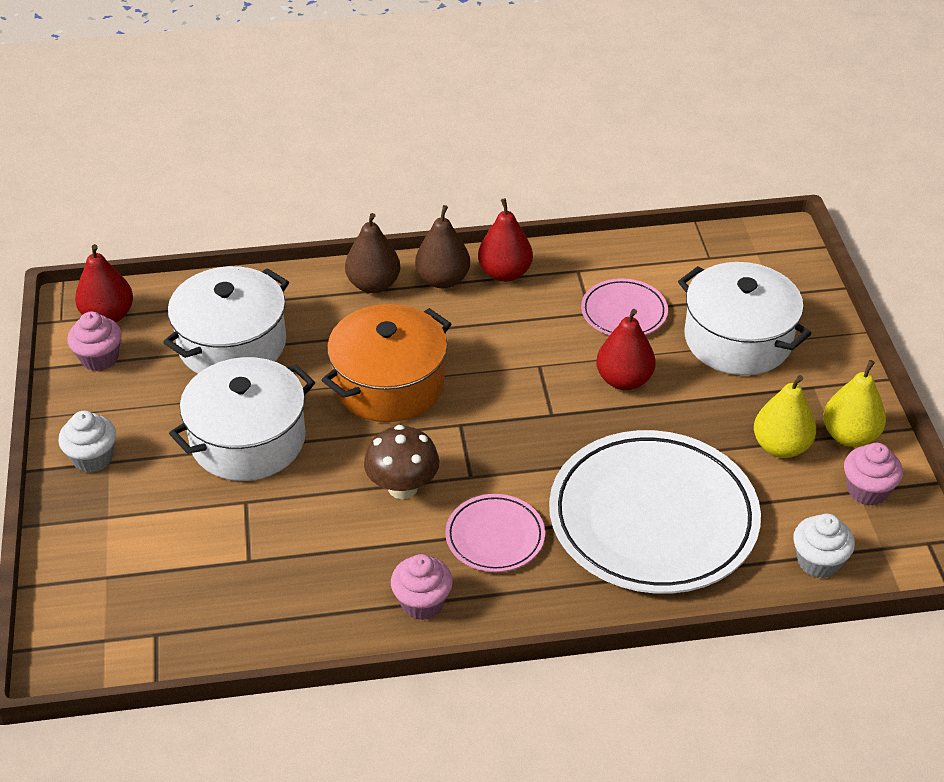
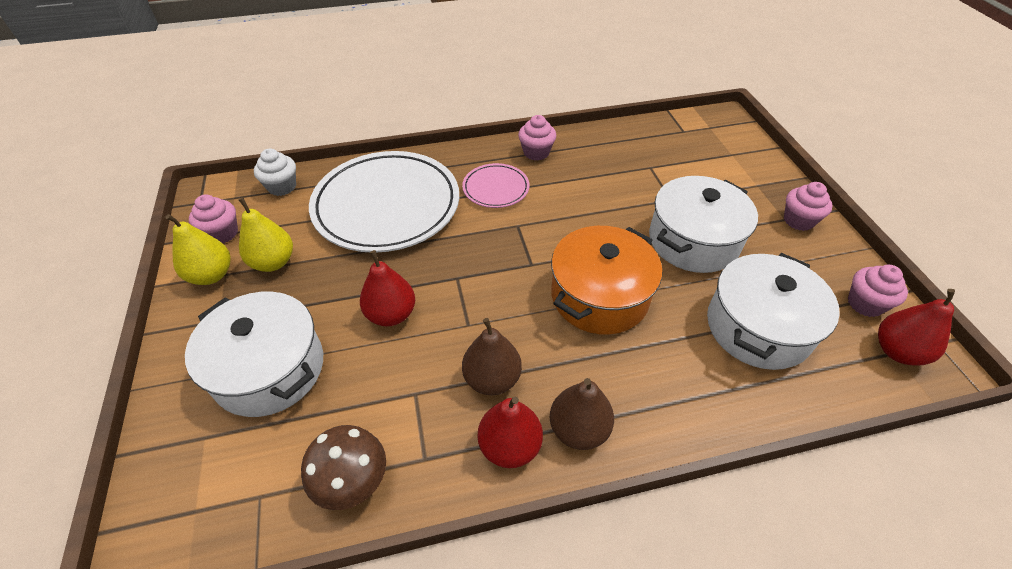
camera: 175 degrees right, 5 degrees up
white cupcake [58,411,116,473] -> pink cupcake [784,182,833,231]
brown pear [345,213,400,293] -> brown pear moved to [462,318,522,395]
brown mushroom [364,425,440,499] -> brown mushroom moved to [301,425,386,510]
pink plate [581,278,668,335] -> none

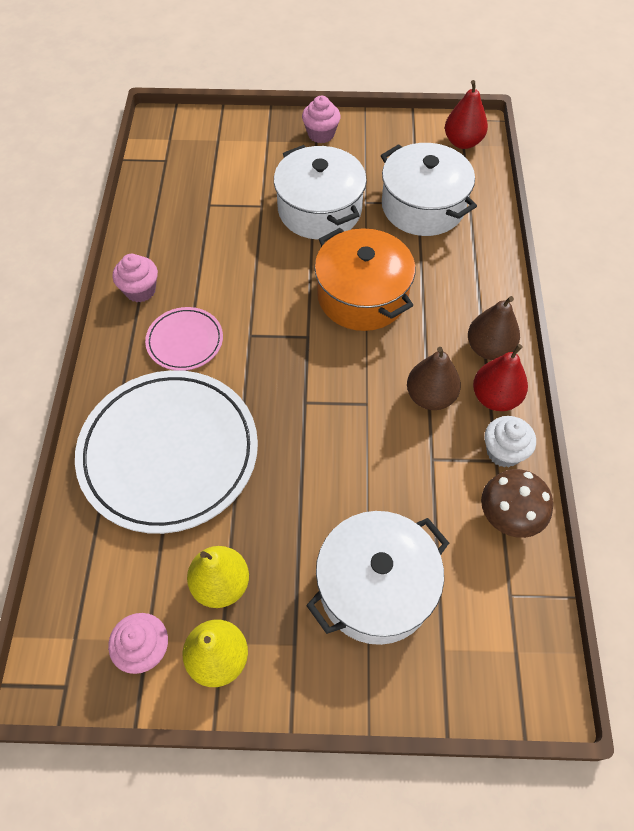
camera: 75 degrees left, 10 degrees up
white cupcake [254,149,296,196] -> white cupcake moved to [485,416,536,467]
red pear [360,250,415,326] -> none
pink cupcake [848,265,908,317] -> none

